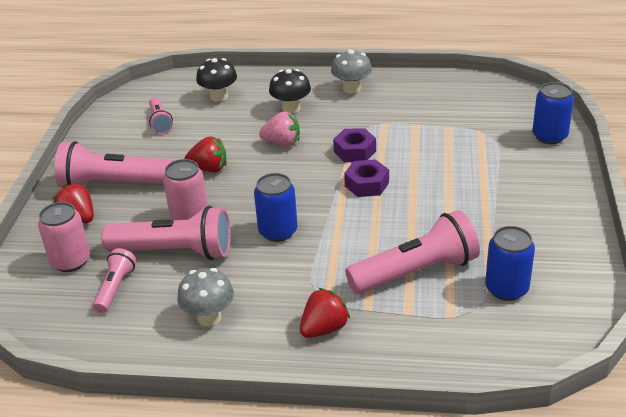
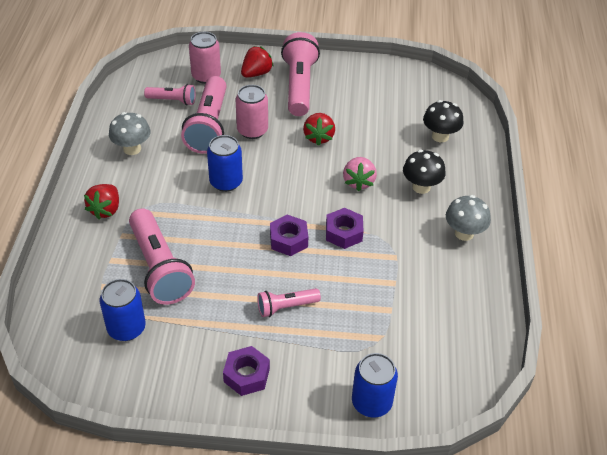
camera: 85 degrees right, 10 degrees up
pink flashlight [149,97,173,134] -> pink flashlight moved to [257,288,321,317]
red strawberry [300,288,350,338] -> red strawberry turned 60 degrees clockwise [84,184,119,219]
none -> purple nut [223,346,270,396]

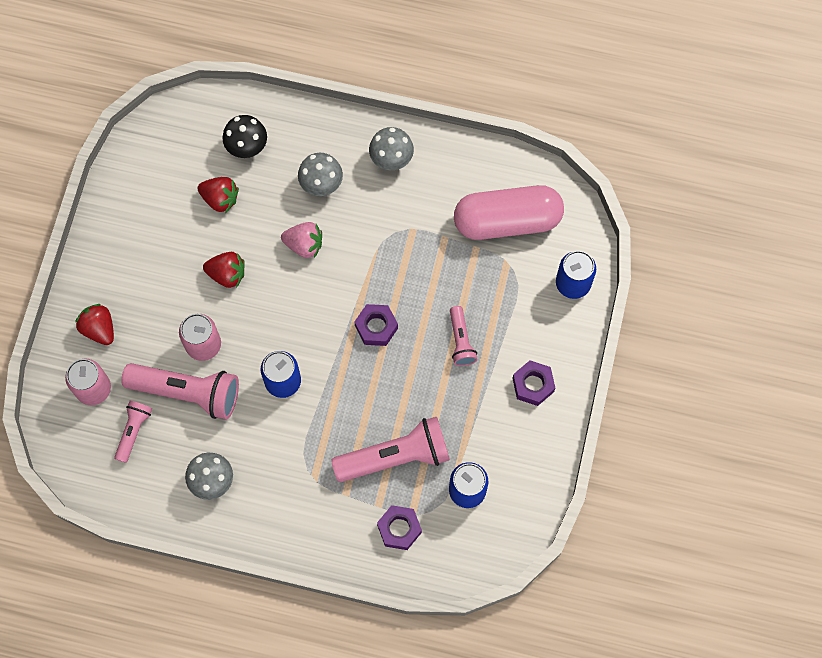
camera: 80 degrees left, 25 degrees up
red strawberry [84,184,119,219] -> red strawberry moved to [197,177,239,213]
pink flashlight [281,32,320,116] -> none
purple nut [326,208,364,249] -> purple nut moved to [377,505,422,550]
black mushroom [403,150,446,194] -> grey mushroom [298,153,343,196]
none -> pink capsule [454,185,564,240]

